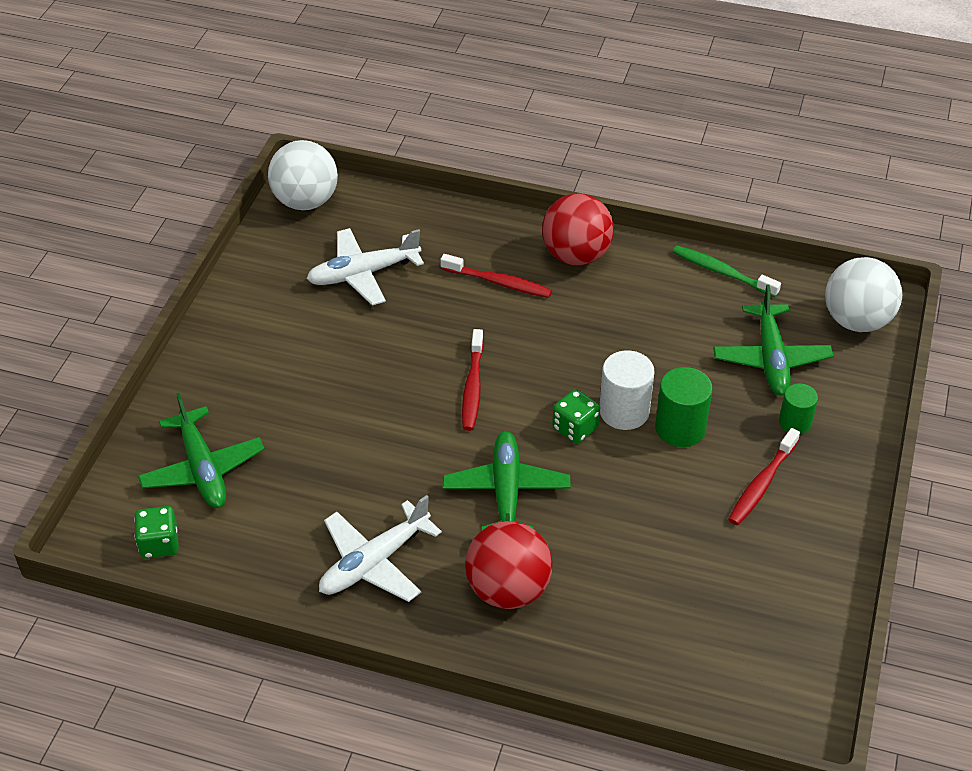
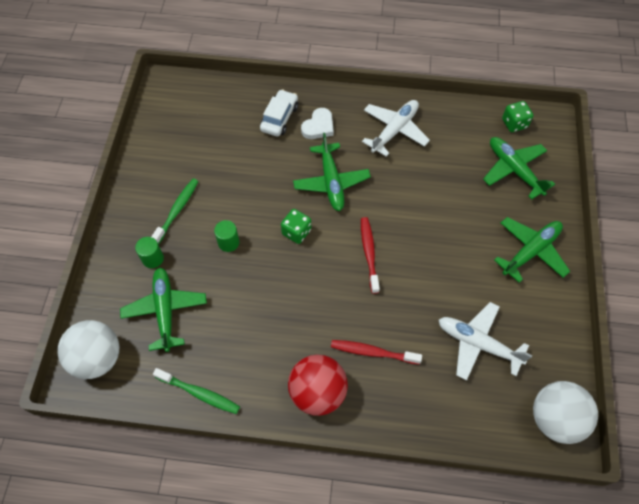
camera: 170 degrees right, 15 degrees up
white plane [307,228,424,305] -> white plane turned 120 degrees counterclockwise [439,302,532,381]
red ball [465,521,553,609] -> white heart [301,108,334,139]
white cylinder [600,350,654,430] -> none
green cylinder [655,367,713,447] -> green cylinder [214,220,239,252], size x0.65
red toothbrush [728,428,800,525] -> green toothbrush [151,179,198,245]
none -> white car [260,89,298,137]
none -> green plane [494,217,570,283]

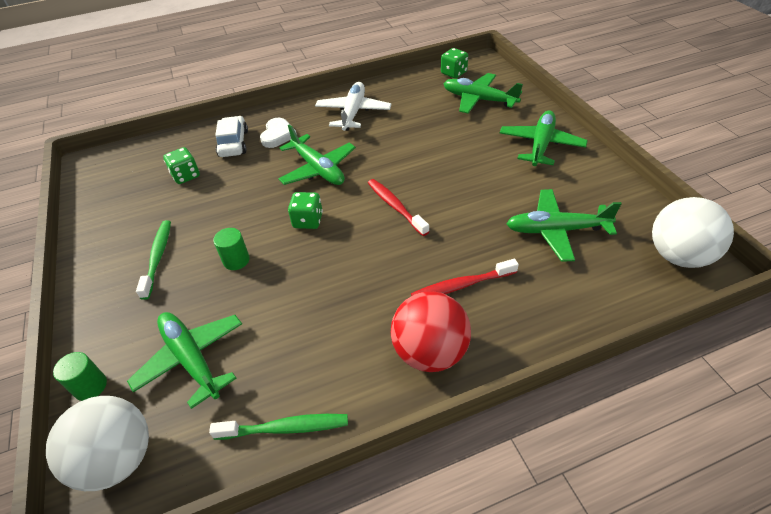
camera: 25 degrees left, 15 degrees down
green cylinder [135,237,164,268] -> green cylinder moved to [53,352,107,401]
white plane [439,302,532,381] -> green plane [506,189,622,262]
none -> green dice [163,147,200,184]

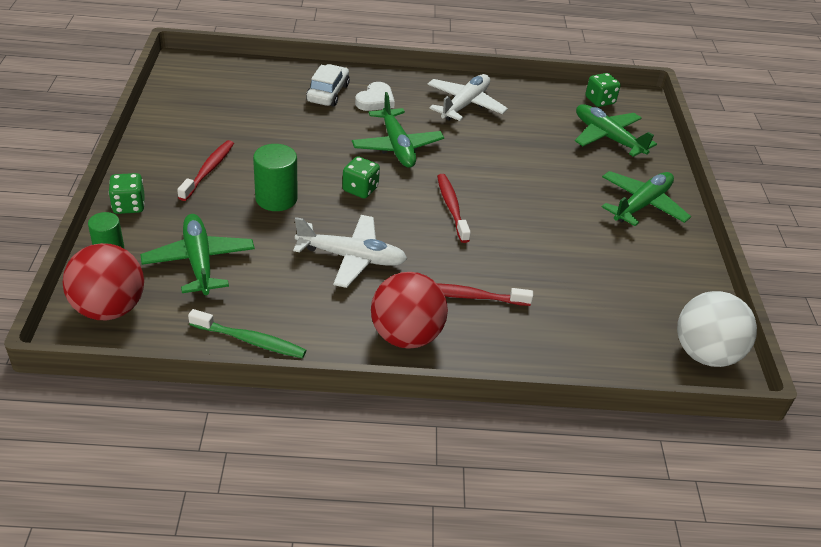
camera: 15 degrees right, 5 degrees down
white ball [46,396,149,491] -> red ball [63,243,144,320]
green toothbrush [136,220,171,300] -> red toothbrush [177,140,234,201]
green dice [163,147,200,184] -> green dice moved to [108,173,145,214]
green cylinder [213,228,250,270] -> green cylinder [253,144,298,211], size x1.55
green plane [506,189,622,262] -> none
none -> white plane [293,215,407,288]

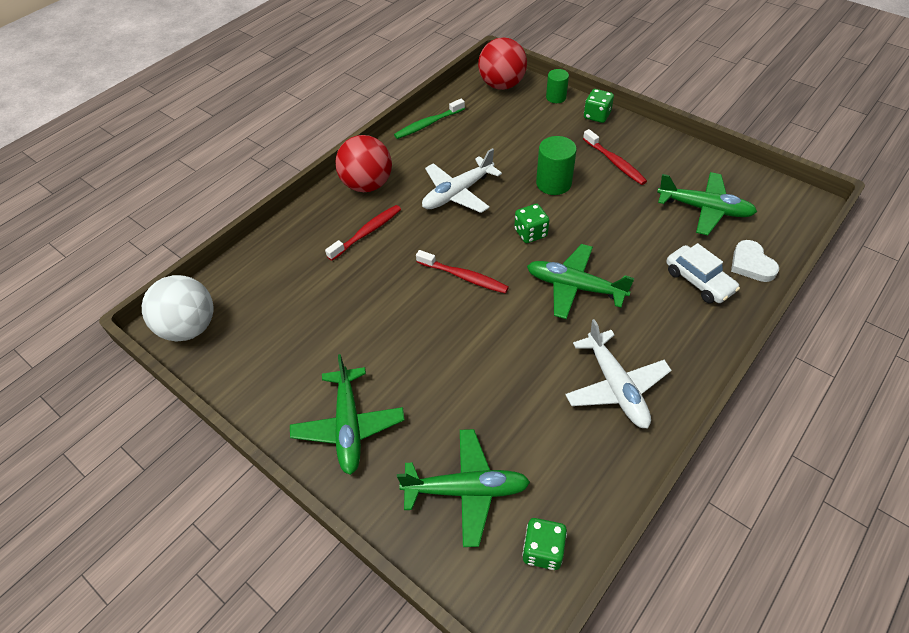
camera: 135 degrees right, 10 degrees up
green plane [140,214,255,295] -> green plane moved to [657,172,757,235]
white heart [355,82,395,111] -> white heart moved to [731,240,779,282]

